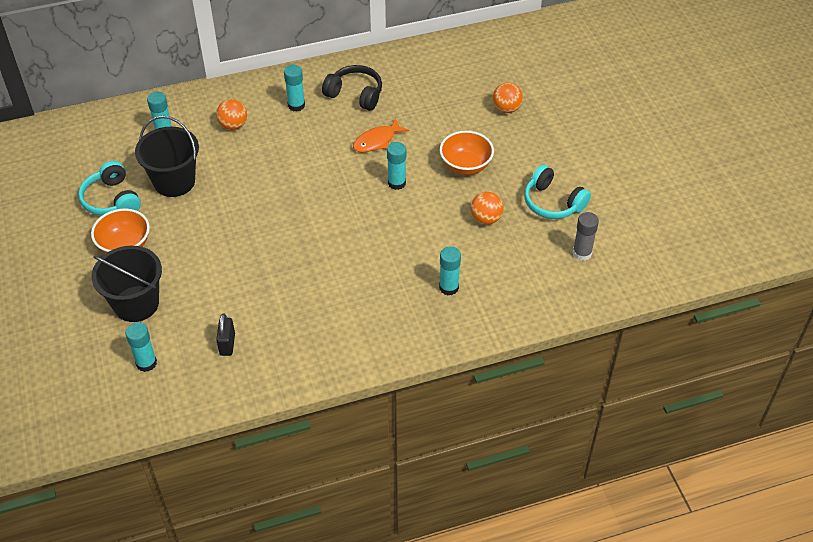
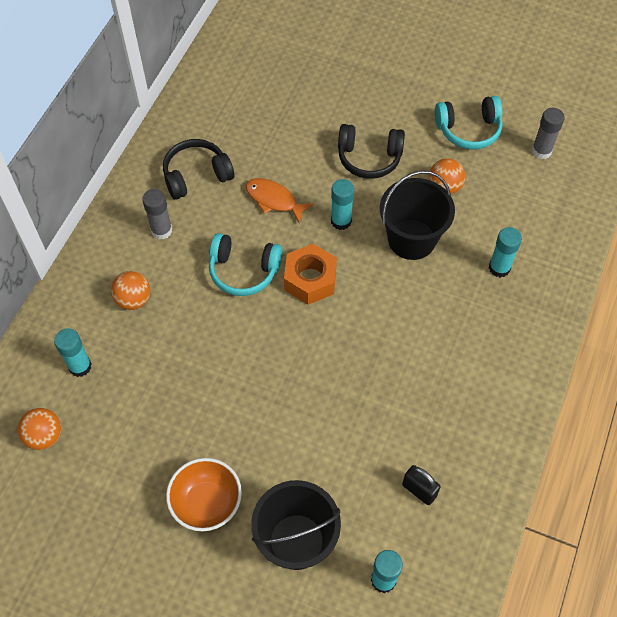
camera: 50 degrees left, 10 degrees up
turquoise headphones [78,161,141,216] -> turquoise headphones moved to [209,233,283,296]
black bucket [135,116,199,197] -> black bucket moved to [380,171,455,260]
turquoise glue stick [284,65,305,112] -> grey glue stick [142,189,172,240]
orange fish [353,118,409,152] -> orange fish turned 120 degrees clockwise [246,178,314,223]
orange bowl [440,131,494,175] -> black headphones [338,124,405,179]
orange ball [493,83,523,113] -> orange ball moved to [18,408,61,450]
none -> orange nut [284,244,337,305]

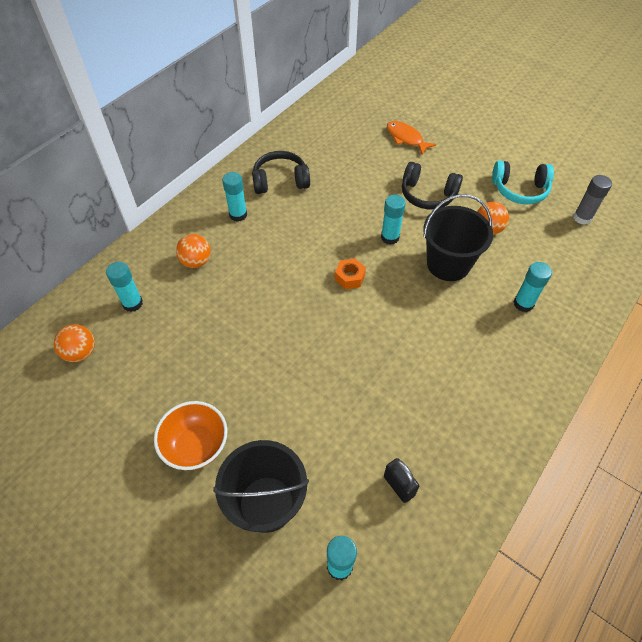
camera: 15 degrees right, 5 degrees down
grey glue stick [142,189,172,240] -> turquoise glue stick [222,172,247,222]
turquoise headphones [209,233,283,296] -> none
orange fish [246,178,314,223] -> orange fish moved to [387,121,436,155]
orange nut [284,244,337,305] -> orange nut [335,258,366,289], size x0.61

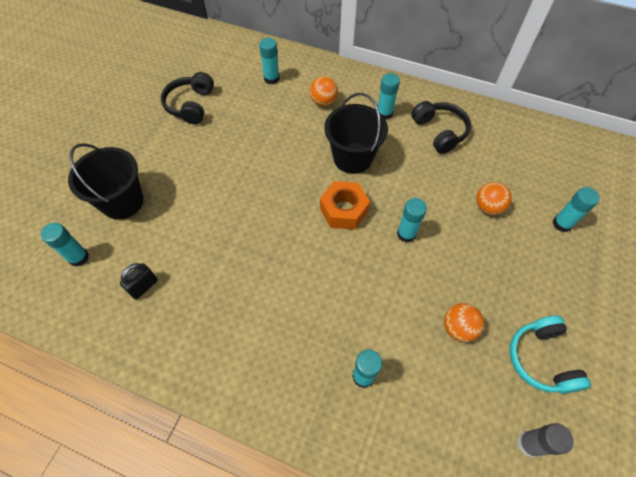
camera: 75 degrees right, 5 degrees up
orange ball [54,324,95,362] -> orange ball moved to [476,182,512,215]
orange bowl [154,401,227,470] -> none
orange nut [335,258,366,289] -> orange nut [320,181,370,230], size x1.64
orange fish [387,121,436,155] -> turquoise glue stick [553,187,600,232]
black headphones [402,162,463,209] -> black headphones moved to [161,72,214,124]
black bucket [423,194,493,281] -> black bucket moved to [324,93,388,174]

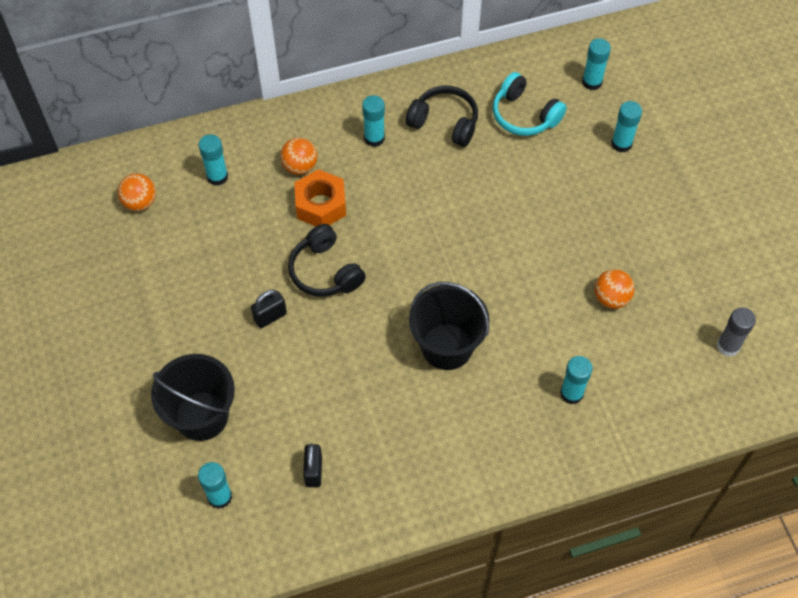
camera: 40 degrees left, 0 degrees up
black headphones [161,72,214,124] -> black headphones moved to [288,224,366,297]
orange nut [320,181,370,230] -> orange nut moved to [294,169,346,226]
black bucket [324,93,388,174] -> black bucket moved to [409,282,490,370]
turquoise glue stick [397,198,427,243] -> turquoise glue stick moved to [582,38,611,90]
orange ball [476,182,512,215] -> orange ball moved to [118,173,156,211]
turquoise headphones [510,316,591,394] -> turquoise headphones moved to [493,72,567,136]
none -> black padlock [251,290,287,328]

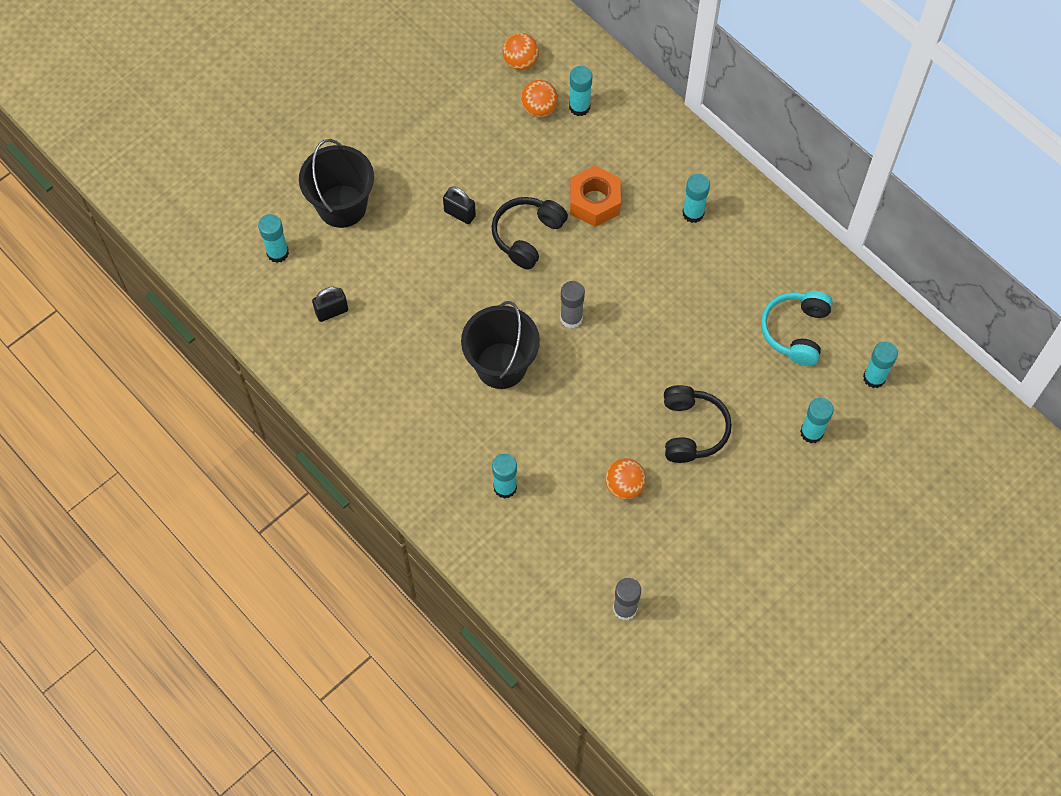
camera: 65 degrees right, 5 degrees up
orange ball [280,138,317,175] -> orange ball moved to [521,80,558,117]
black headphones [406,86,478,147] -> black headphones moved to [664,385,732,463]
none -> grey glue stick [560,281,585,328]

